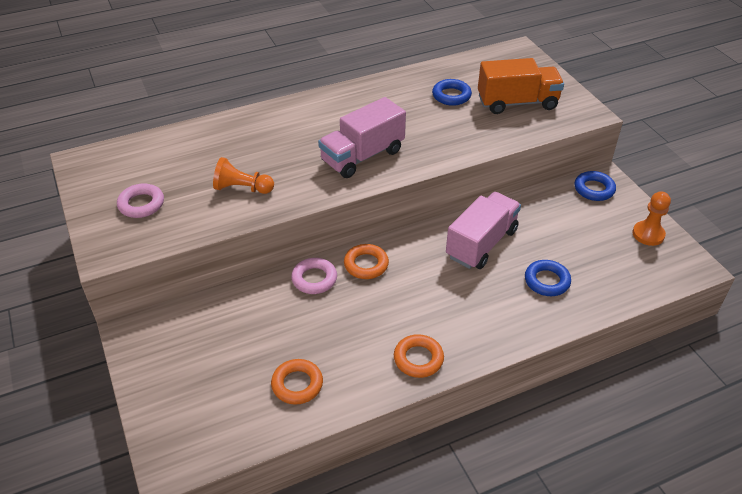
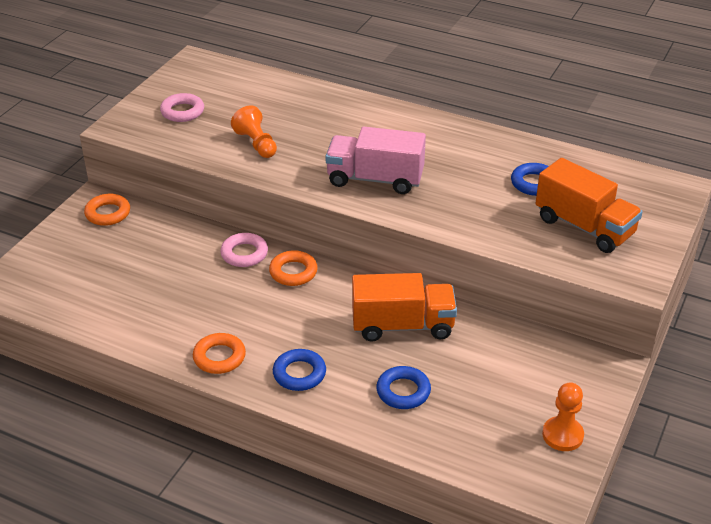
camera: 50 degrees right, 5 degrees down
orange ring [271,359,323,405] -> orange ring moved to [84,194,130,226]
pink truck [446,192,521,269] -> orange truck [352,273,457,341]
blue ring [575,171,616,201] -> blue ring moved to [273,349,326,391]

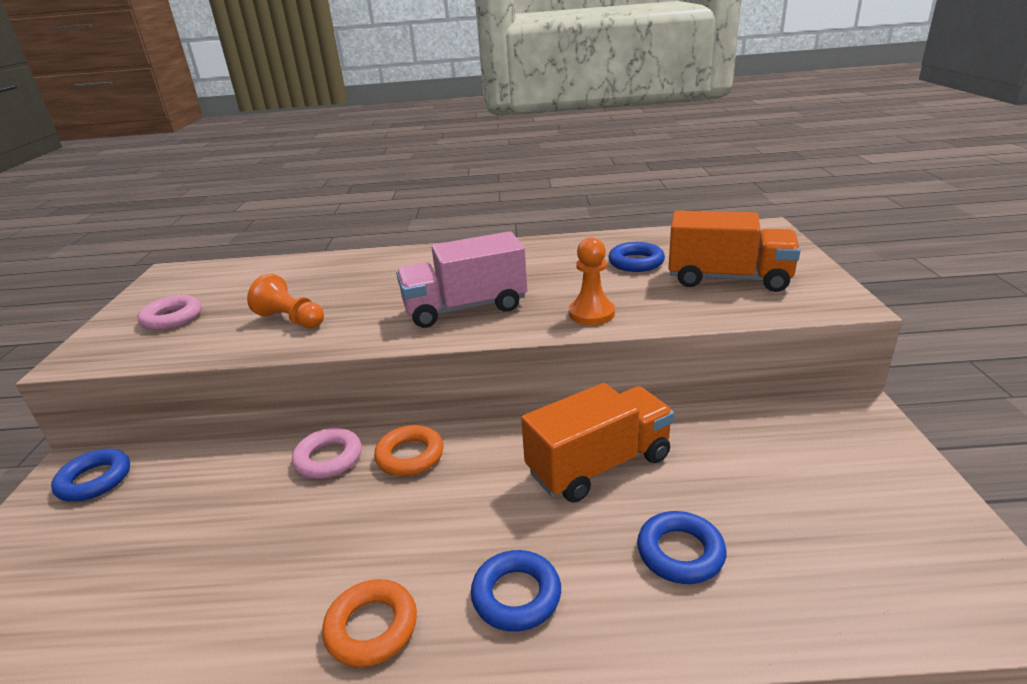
camera: 25 degrees left, 10 degrees down
orange ring [84,194,130,226] -> blue ring [51,449,130,502]
orange pawn [542,382,584,451] -> orange pawn moved to [569,237,615,325]

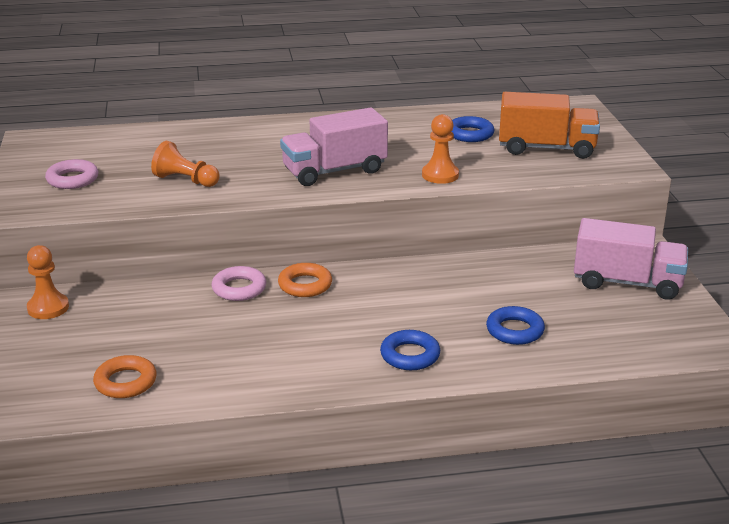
camera: 10 degrees left, 0 degrees up
blue ring [51,449,130,502] -> orange pawn [27,245,69,319]
orange ring [322,579,417,667] -> orange ring moved to [93,355,157,398]
orange truck [521,383,674,503] -> none
none -> pink truck [574,218,688,300]

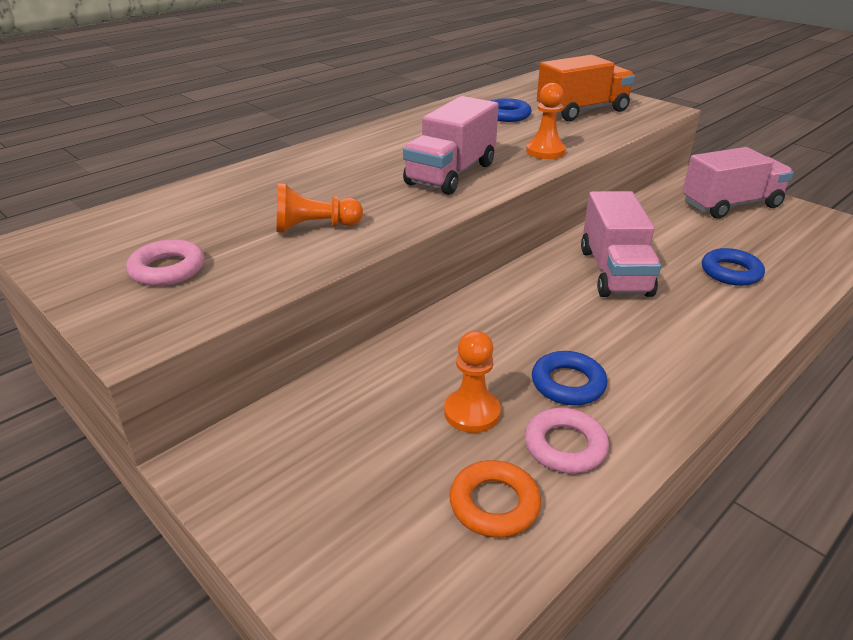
camera: 35 degrees left, 5 degrees up
orange pawn [27,245,69,319] -> orange pawn moved to [444,331,501,433]
pink ring [212,266,266,301] -> pink ring moved to [525,408,609,474]
orange ring [278,263,332,297] -> none
blue ring [380,330,440,370] -> blue ring moved to [532,351,607,405]
none -> pink truck [581,191,661,297]

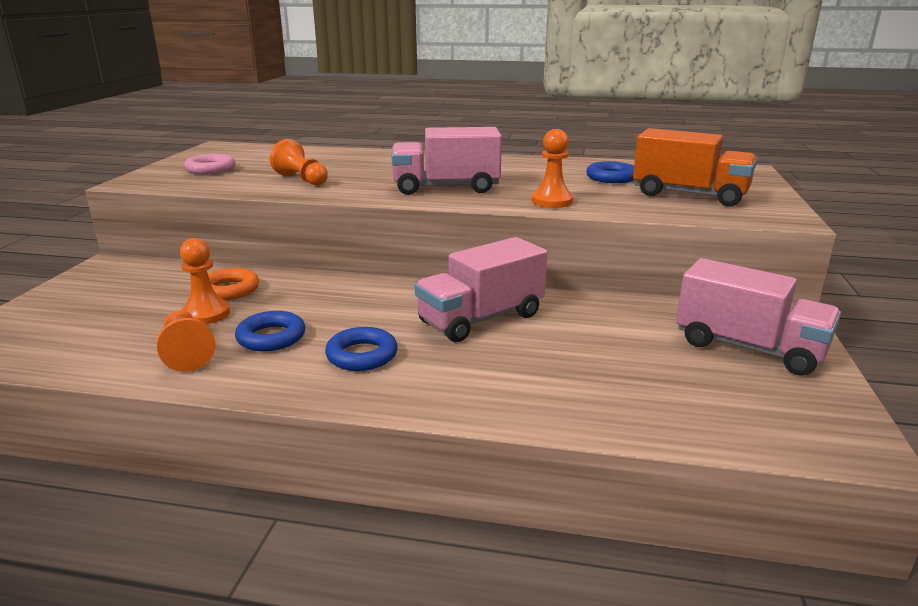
camera: 55 degrees right, 10 degrees down
orange ring [449,460,541,538] -> orange ring moved to [208,268,259,300]
pink ring [525,408,609,474] -> orange pawn [157,311,215,372]
blue ring [702,248,765,286] -> blue ring moved to [325,327,398,371]

